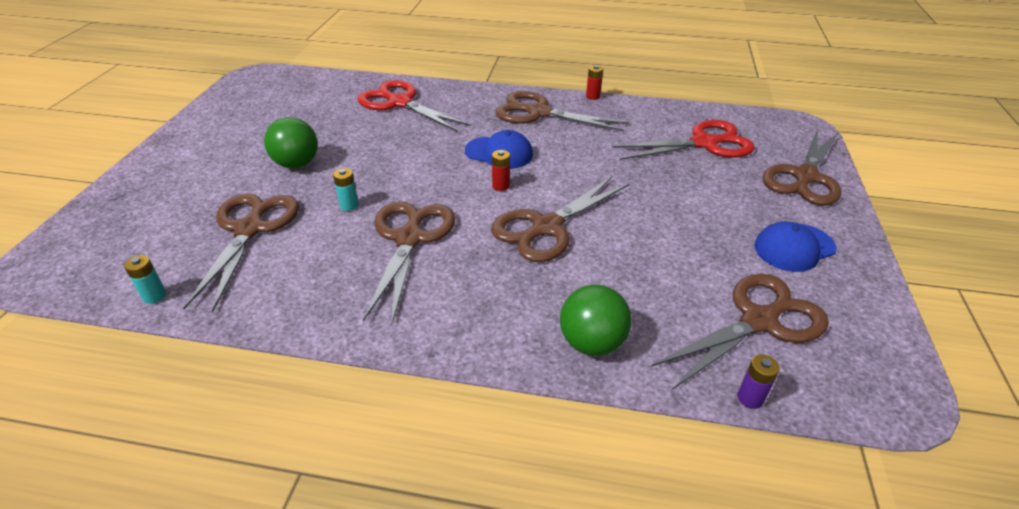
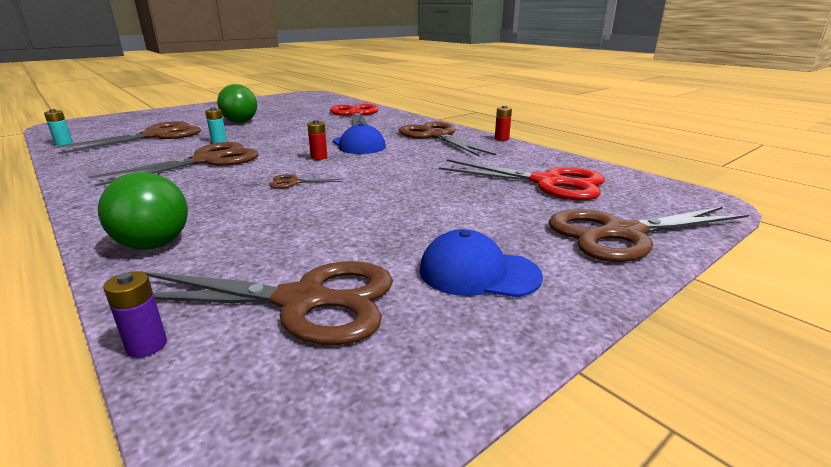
camera: 40 degrees right, 15 degrees down
brown scissors [491,176,629,262] -> brown scissors [269,174,343,189], size x0.43

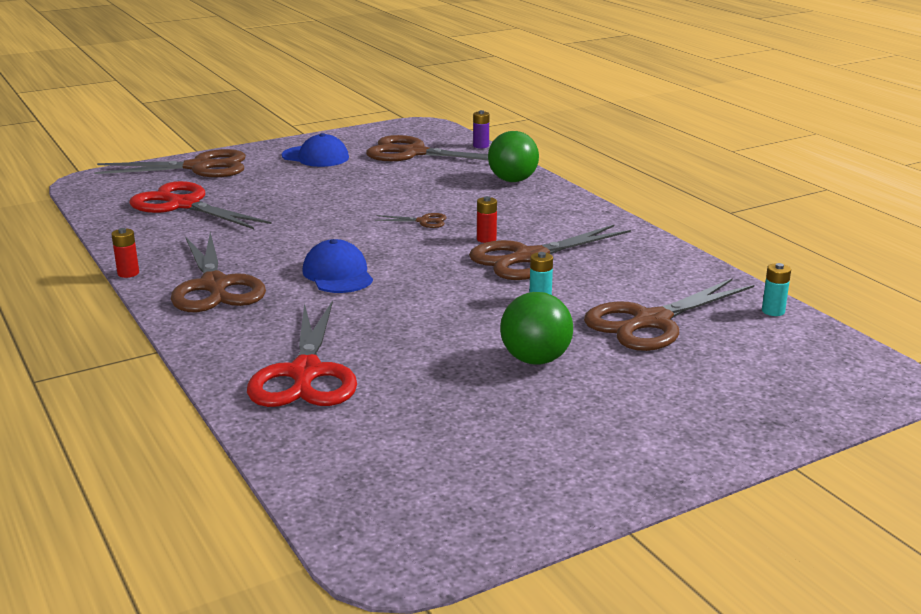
camera: 170 degrees left, 0 degrees up
red battery [307,120,328,160] -> red battery moved to [477,196,497,243]

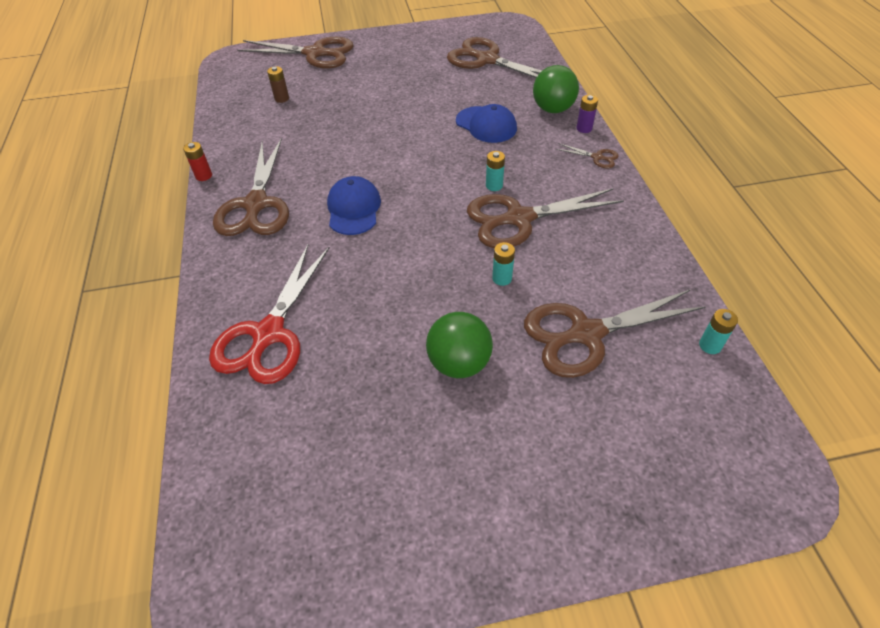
camera: 20 degrees right, 25 degrees up
red scissors [129,181,271,229] -> brown battery [267,66,289,103]
blue cap [282,133,349,167] -> blue cap moved to [456,104,517,143]
brown scissors [375,213,447,228] -> brown scissors moved to [556,143,619,168]
purple battery [473,110,489,149] -> purple battery moved to [577,95,598,133]
red battery [477,196,497,243] -> turquoise battery [486,151,505,191]

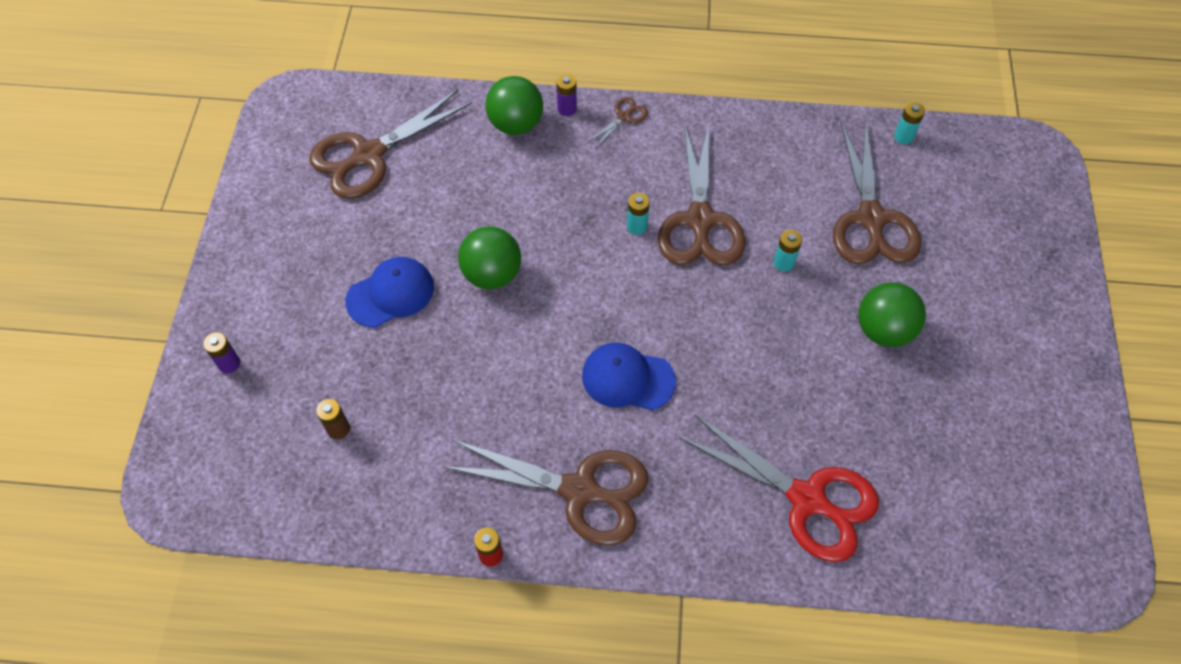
camera: 75 degrees left, 10 degrees up
brown scissors [237,37,354,69] -> purple battery [203,332,240,374]
blue cap [456,104,517,143] -> blue cap moved to [345,257,434,328]
none -> green ball [458,226,521,289]

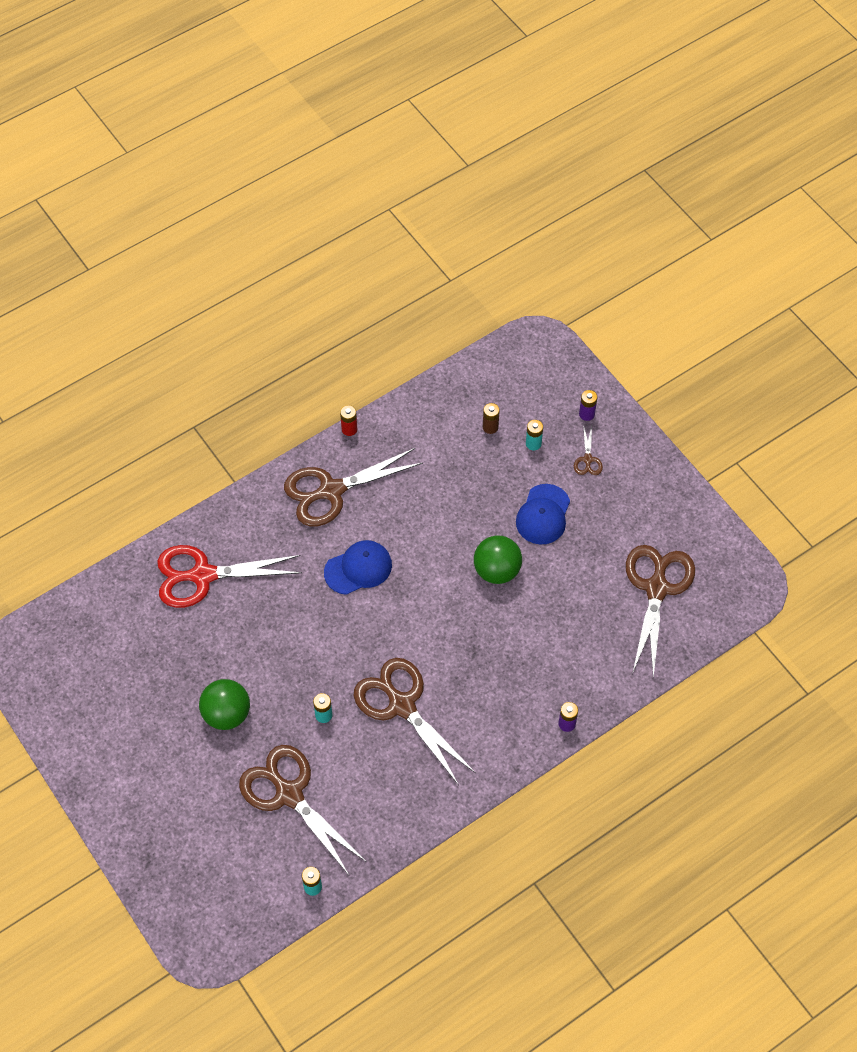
camera: 140 degrees right, 0 degrees up
green ball [485,76,543,135] -> none
brown scissors [588,97,648,147] -> brown scissors moved to [574,424,603,475]
turquoise battery [627,193,650,235] -> turquoise battery moved to [526,420,543,450]

